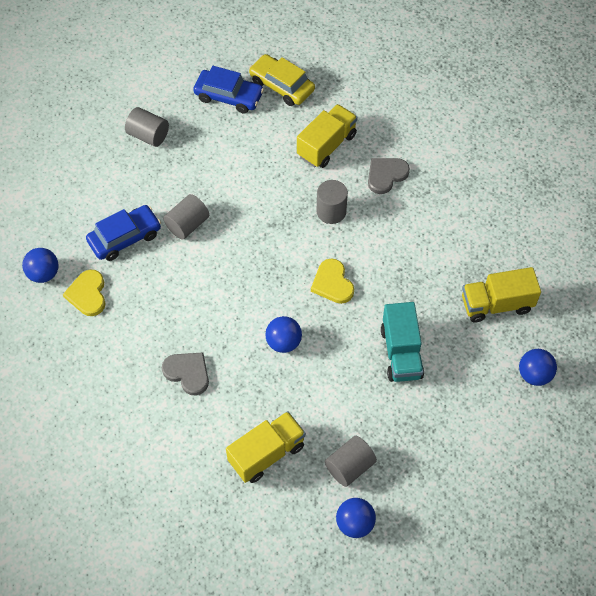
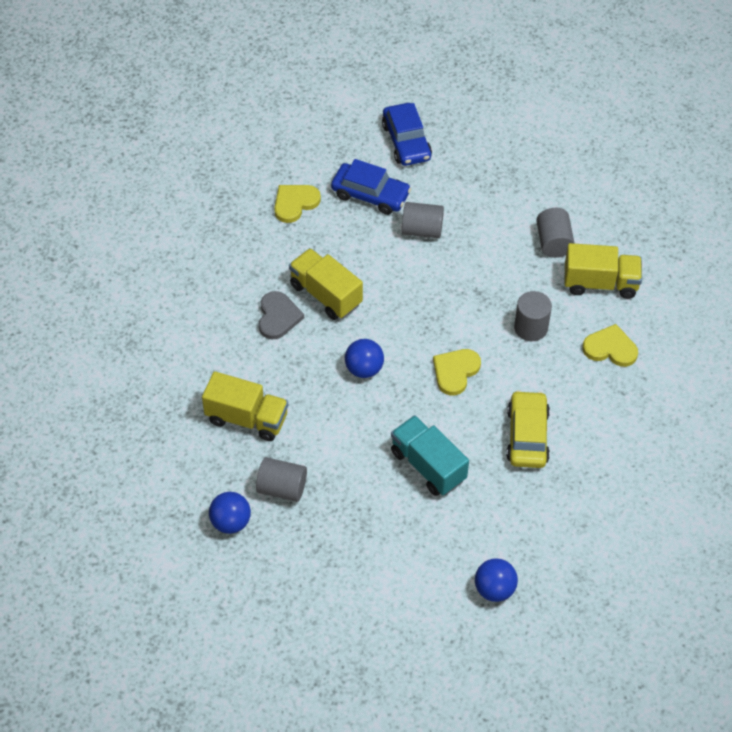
camera: 55 degrees right, 5 degrees down
blue ball [22,248,59,283] -> none
grey cylinder [125,107,169,147] -> grey cylinder moved to [536,208,575,258]
blue car [193,66,264,113] -> blue car moved to [382,103,432,166]
yellow car [249,54,315,106] -> yellow car moved to [506,390,550,468]
grey heart [368,158,410,194] -> yellow heart [582,324,638,367]
turquoise truck [381,302,424,382] -> turquoise truck turned 90 degrees clockwise [391,415,469,496]
yellow truck [462,267,541,322] -> yellow truck moved to [289,248,363,320]

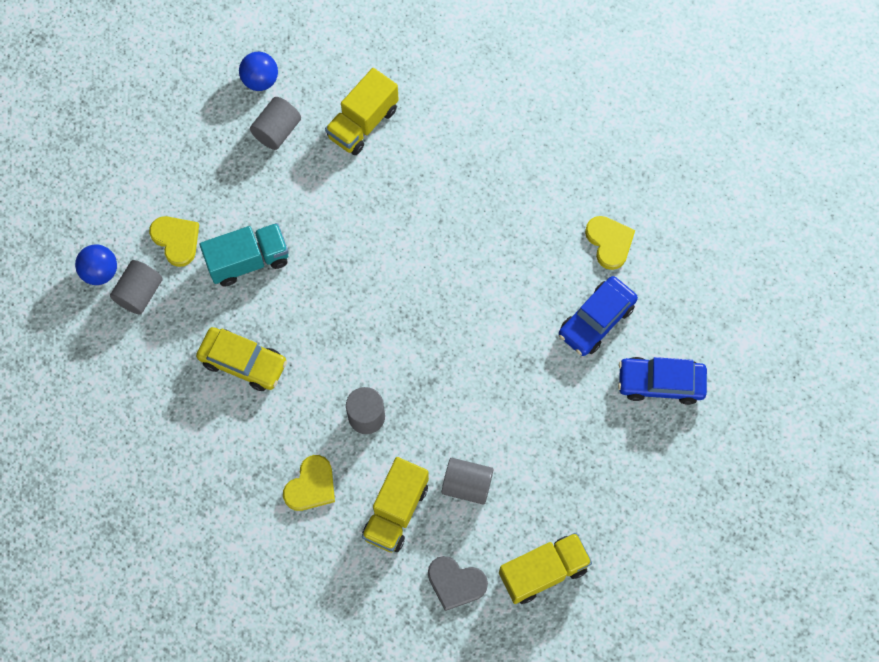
camera: 110 degrees right, 15 degrees up
grey heart [259,291,304,340] -> grey heart moved to [428,556,488,611]
yellow truck [289,248,363,320] -> yellow truck moved to [499,533,592,604]
blue ball [345,339,384,378] -> none
grey cylinder [402,202,444,238] -> grey cylinder moved to [110,260,163,315]
yellow heart [433,349,481,395] -> yellow heart moved to [149,216,199,267]

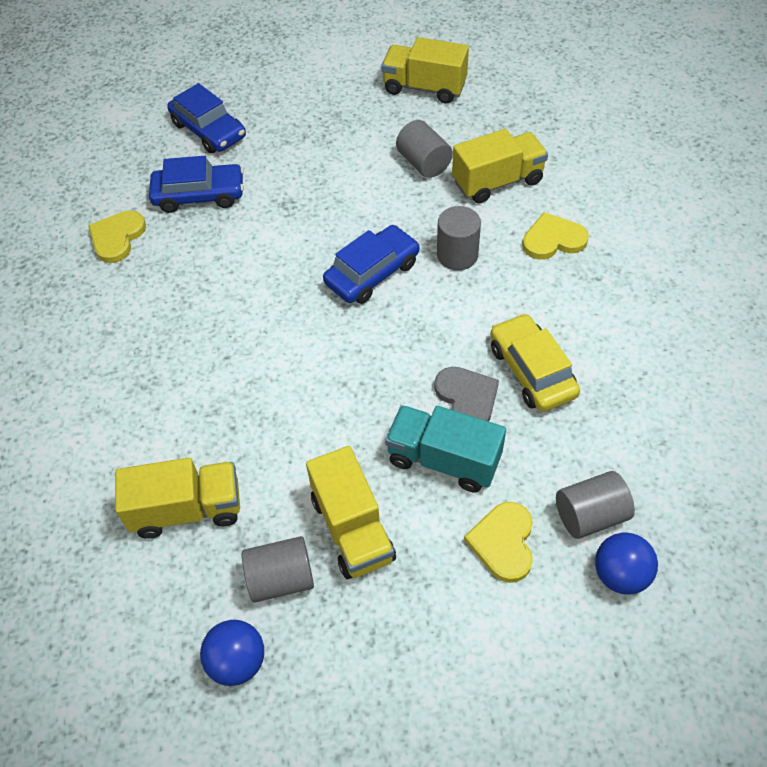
camera: 135 degrees left, 15 degrees down
grey heart [428,556,488,611] -> grey heart moved to [434,367,499,421]
none -> yellow truck [306,446,396,579]
none -> blue car [323,225,420,304]

